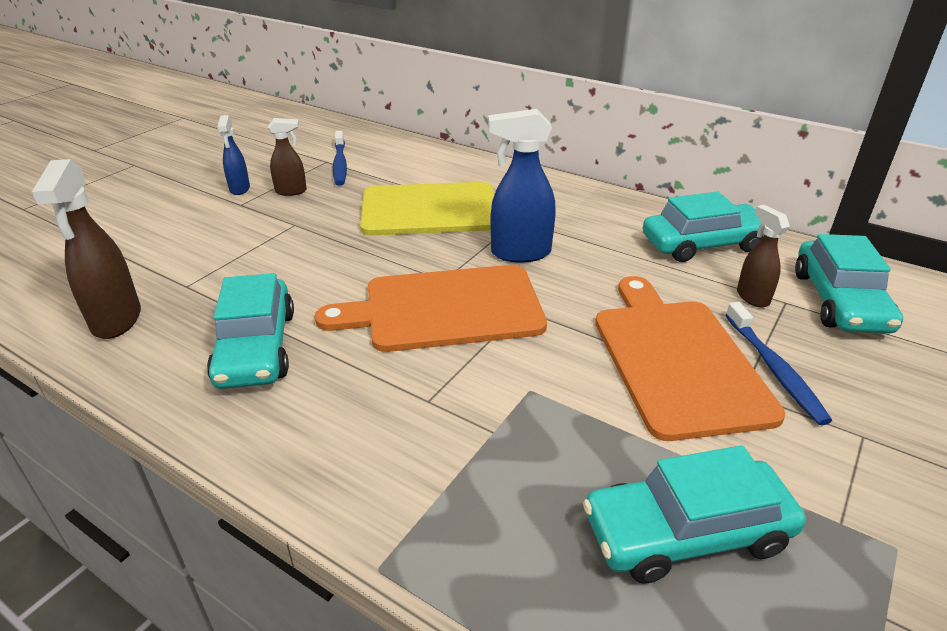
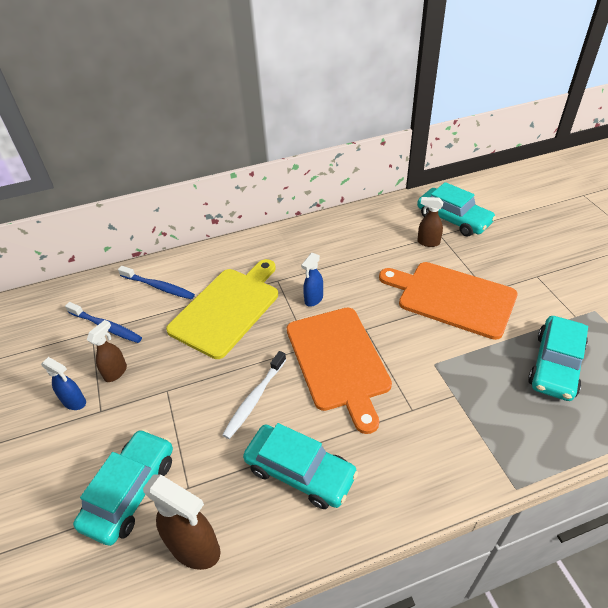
camera: 50 degrees left, 10 degrees up
orange cutting board [315,265,547,352] -> orange cutting board turned 45 degrees counterclockwise [287,308,392,434]
blue spray bottle [488,109,556,263] -> blue spray bottle [301,253,323,307], size x0.60
turquoise car [643,192,764,262] -> turquoise car moved to [73,429,173,546]
blue toothbrush [725,302,832,425] -> blue toothbrush moved to [118,266,195,299]
none -> white toothbrush [222,351,286,439]

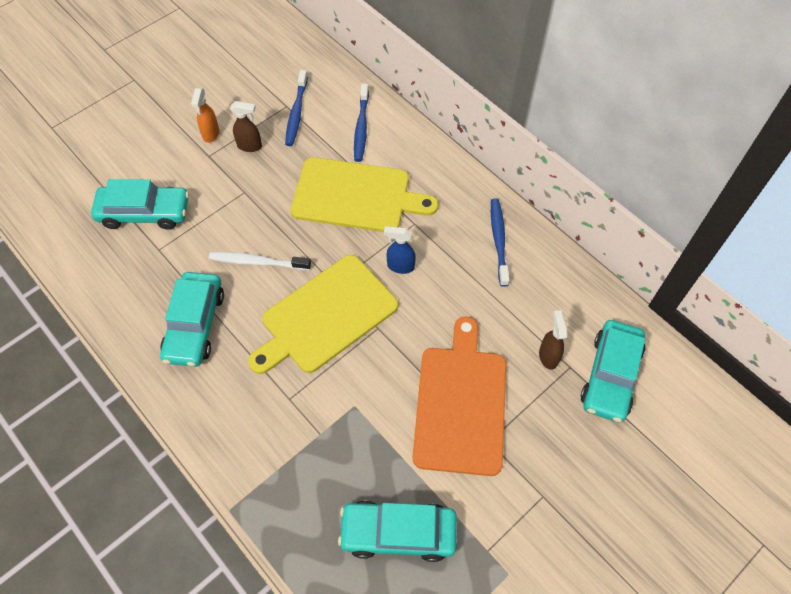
camera: 65 degrees right, 15 degrees up
blue spray bottle [41,357,86,410] -> orange spray bottle [191,88,219,143]
brown spray bottle [143,474,220,570] -> none
orange cutting board [287,308,392,434] -> yellow cutting board [248,255,398,374]
none -> blue toothbrush [491,199,509,287]

